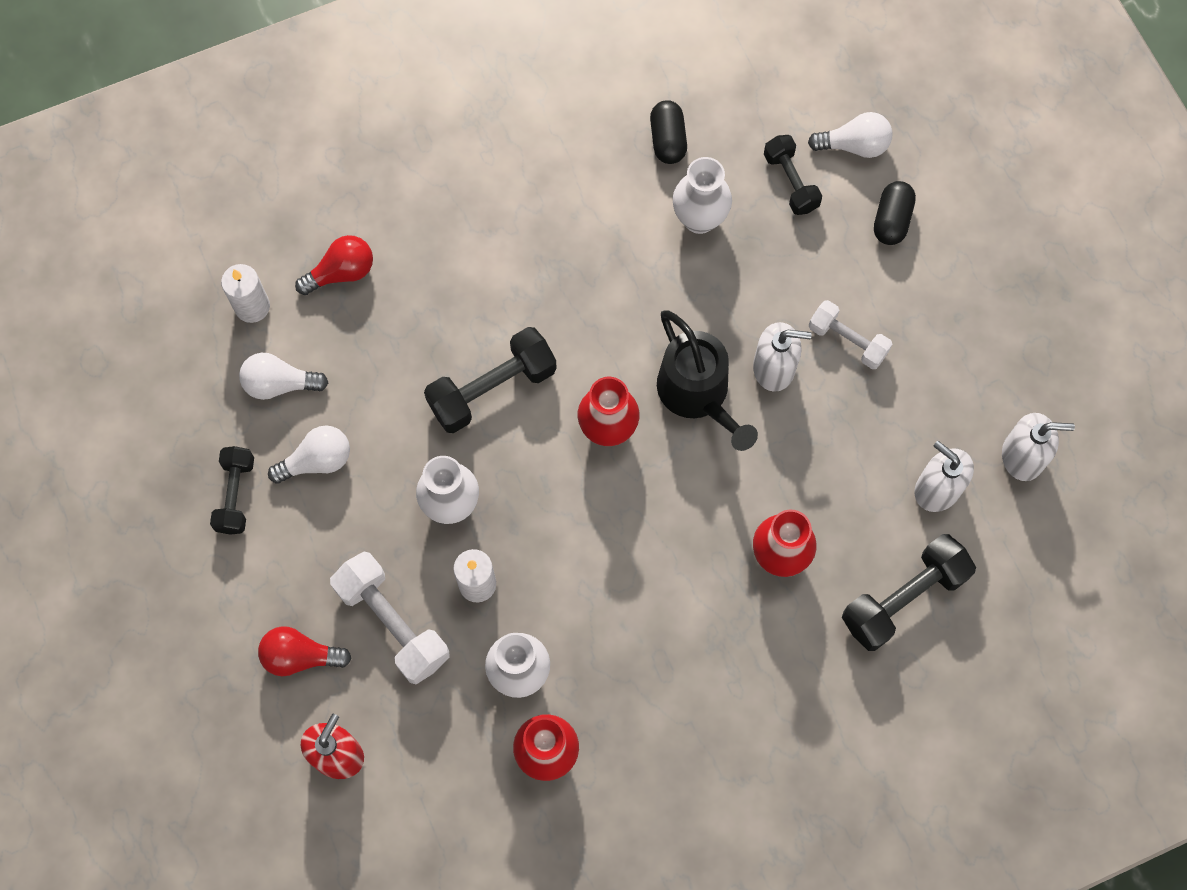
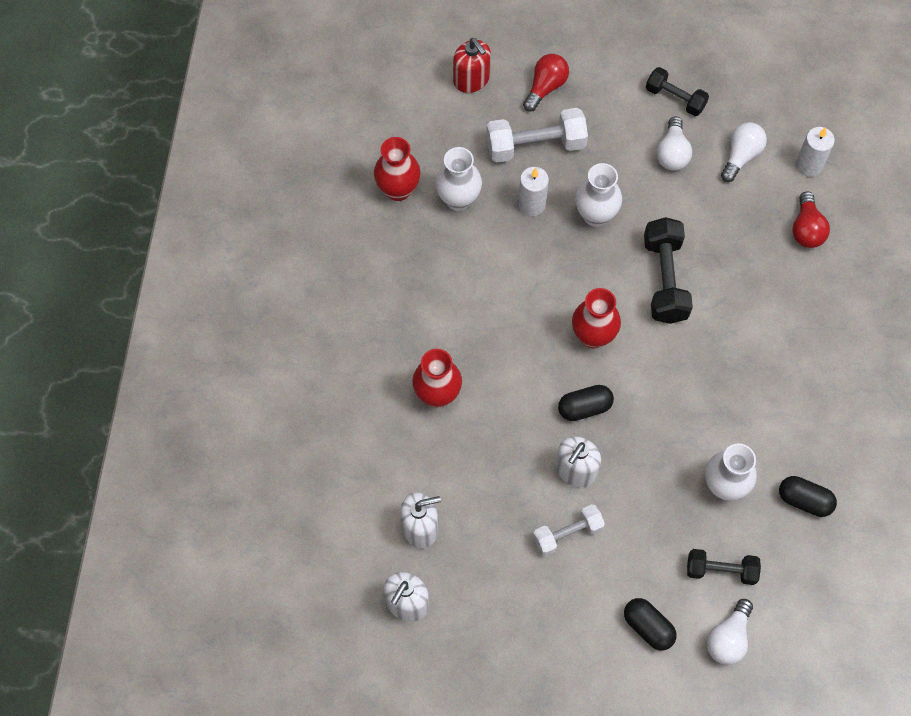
camera: 120 degrees right, 5 degrees down
black watering can [657,310,758,451] -> black capsule [558,385,614,421]
black dumbbell [842,534,976,651] -> none

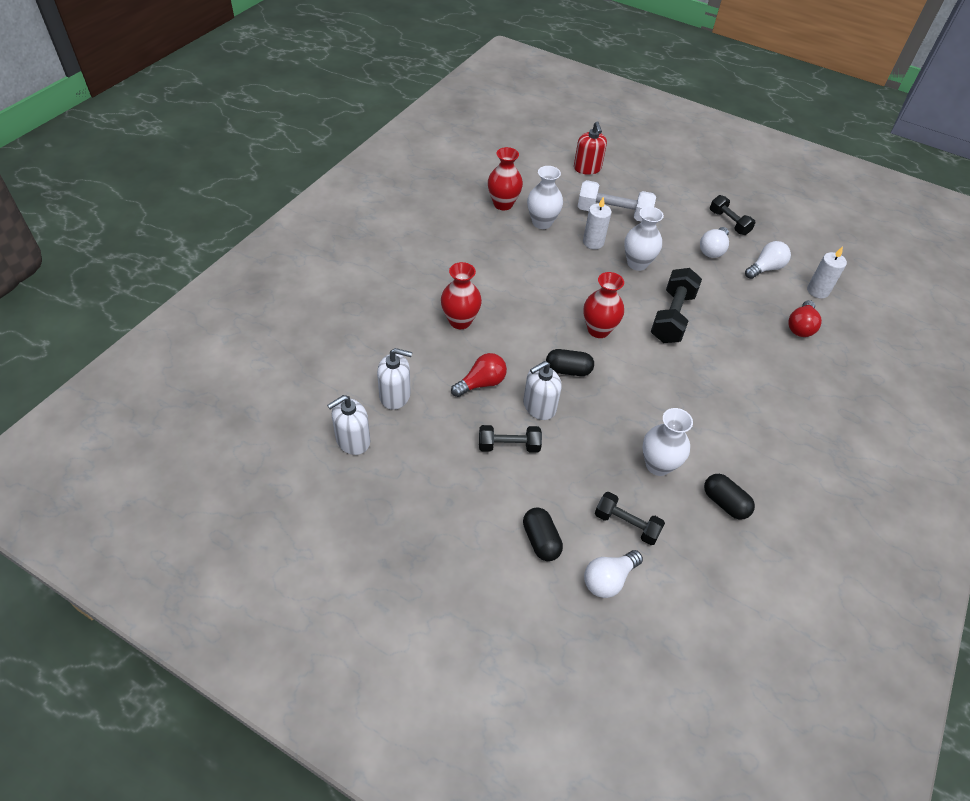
camera: 20 degrees right, 15 degrees down
red light bulb [523,54,569,112] -> red light bulb moved to [451,353,507,397]
white dumbbell [533,504,605,556] -> black dumbbell [479,425,542,453]

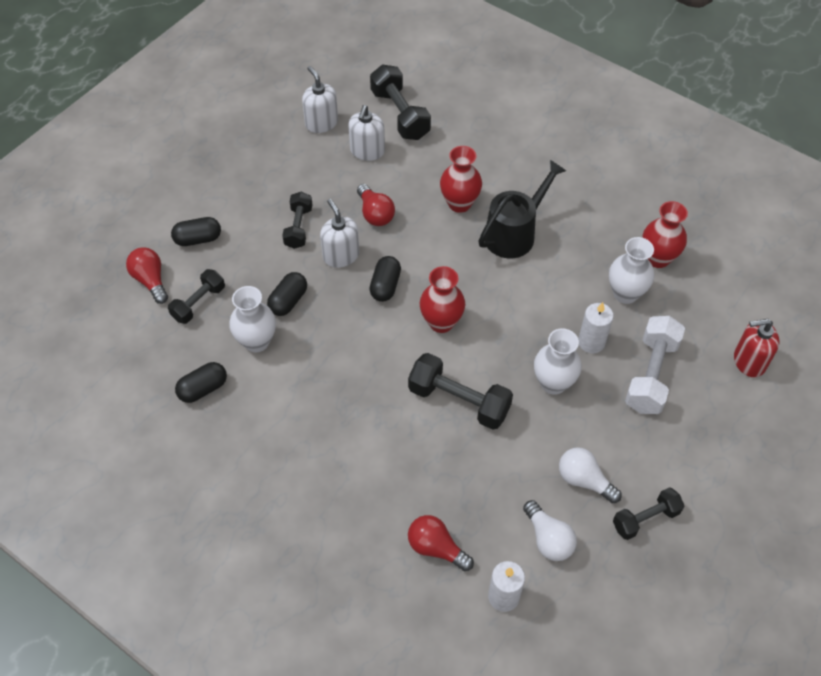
camera: 100 degrees right, 5 degrees up
white light bulb [584,550,643,598] -> red light bulb [126,247,168,304]
none -> black capsule [267,272,307,316]
none -> black dumbbell [370,64,431,140]
none -> black watering can [479,160,566,258]

